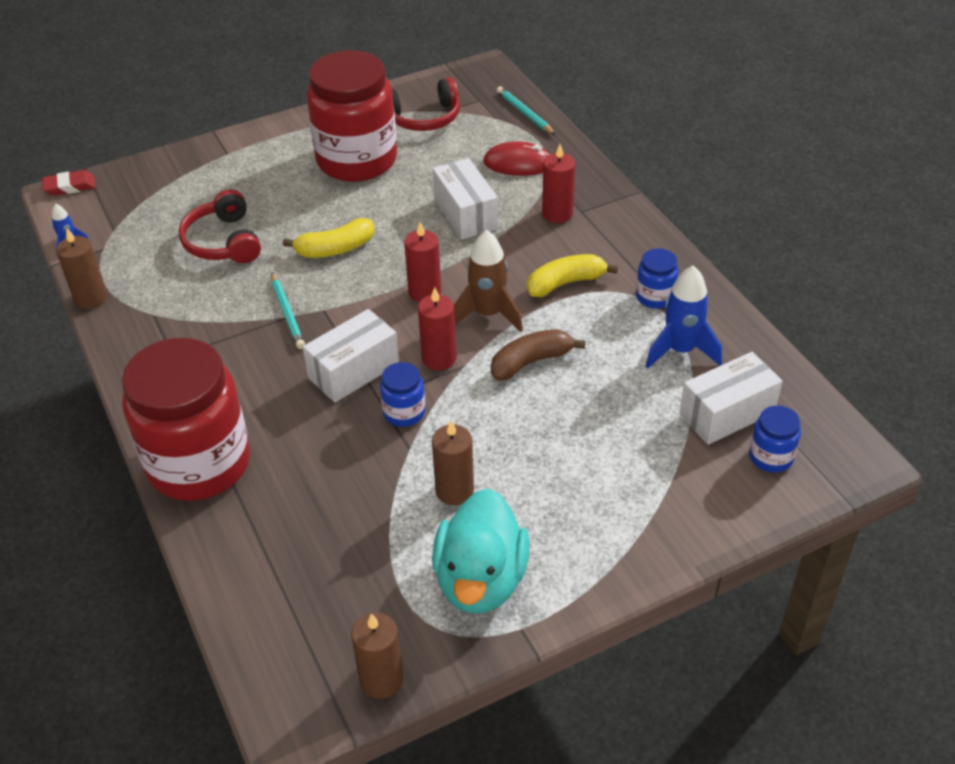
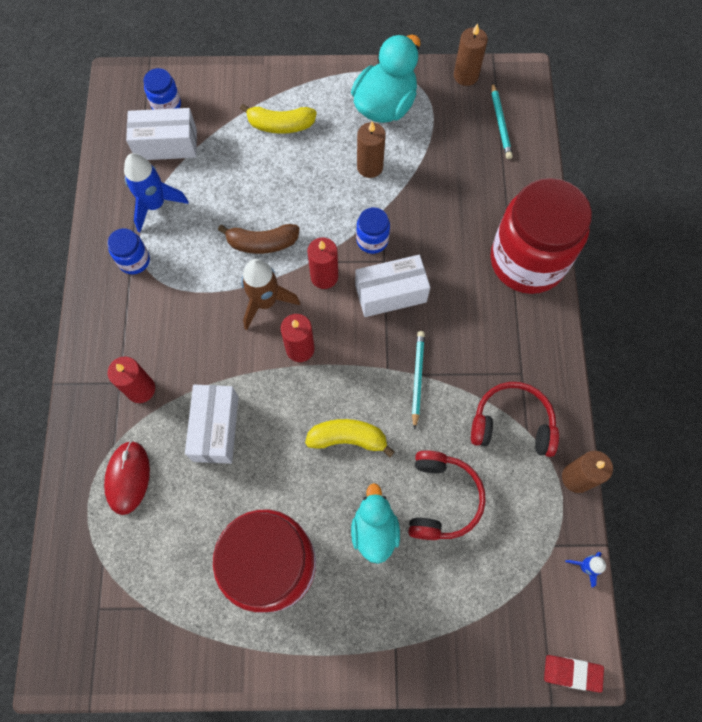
camera: 155 degrees left, 25 degrees up
red headphones [392,77,460,131] -> red headphones moved to [471,382,559,457]
red mouse [483,142,550,176] -> red mouse turned 60 degrees clockwise [104,441,150,515]
turquoise pencil [497,86,555,135] -> turquoise pencil moved to [491,82,513,159]
yellow banana [527,254,618,297] -> yellow banana moved to [240,104,317,134]
none -> turquoise duck [351,483,400,564]

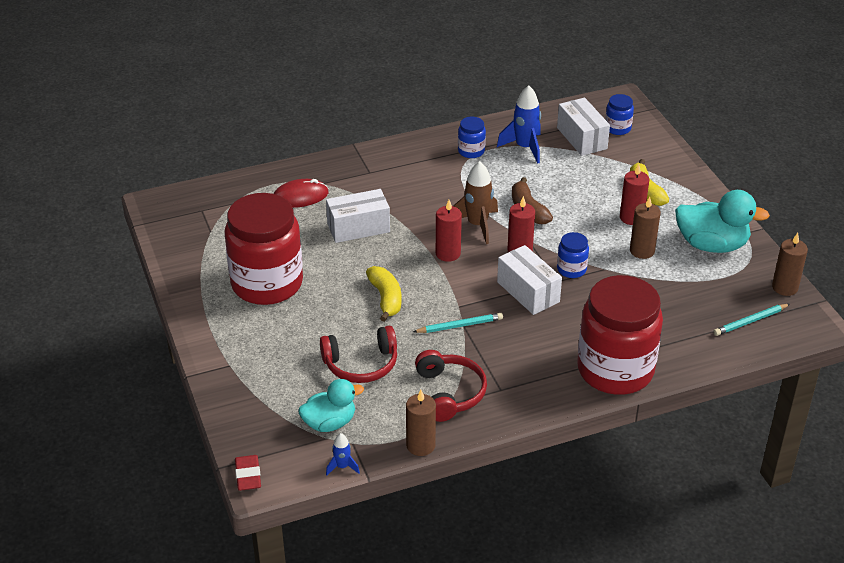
camera: 70 degrees right, 30 degrees down
red candle [108,357,155,403] -> red candle moved to [620,164,649,225]
turquoise duck [351,483,400,564] -> turquoise duck moved to [298,379,364,432]

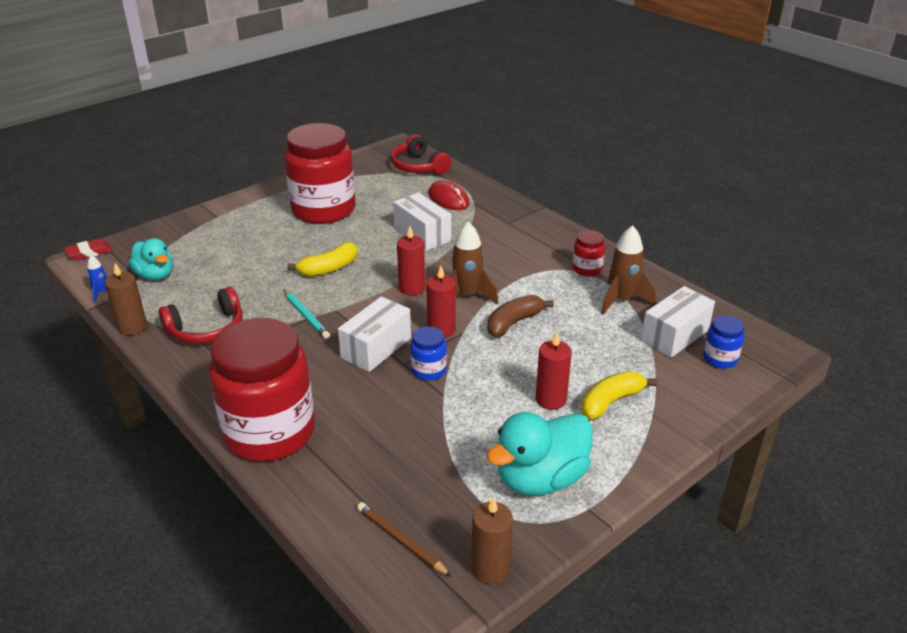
camera: 70 degrees right, 5 degrees down
red headphones [320,326,397,383] -> red headphones moved to [391,134,451,174]
blue jar [458,117,486,158] -> red jar [572,230,605,276]
blue rocket [497,85,541,164] -> brown rocket [601,225,656,315]
brown candle [630,197,661,259] -> none
turquoise duck [675,190,770,253] -> turquoise duck turned 60 degrees clockwise [486,412,593,495]
turquoise pencil [713,304,790,336] -> brown pencil [357,502,452,577]

